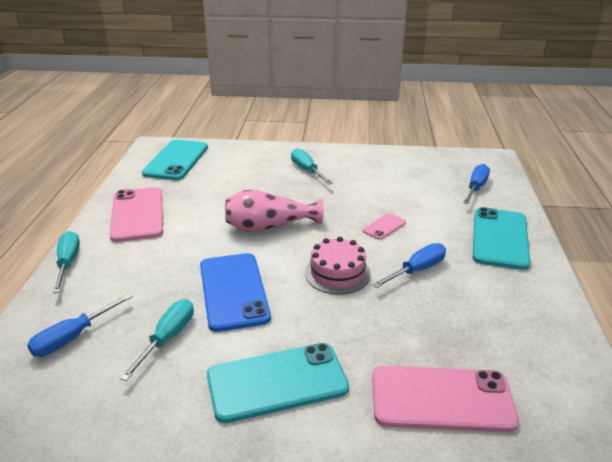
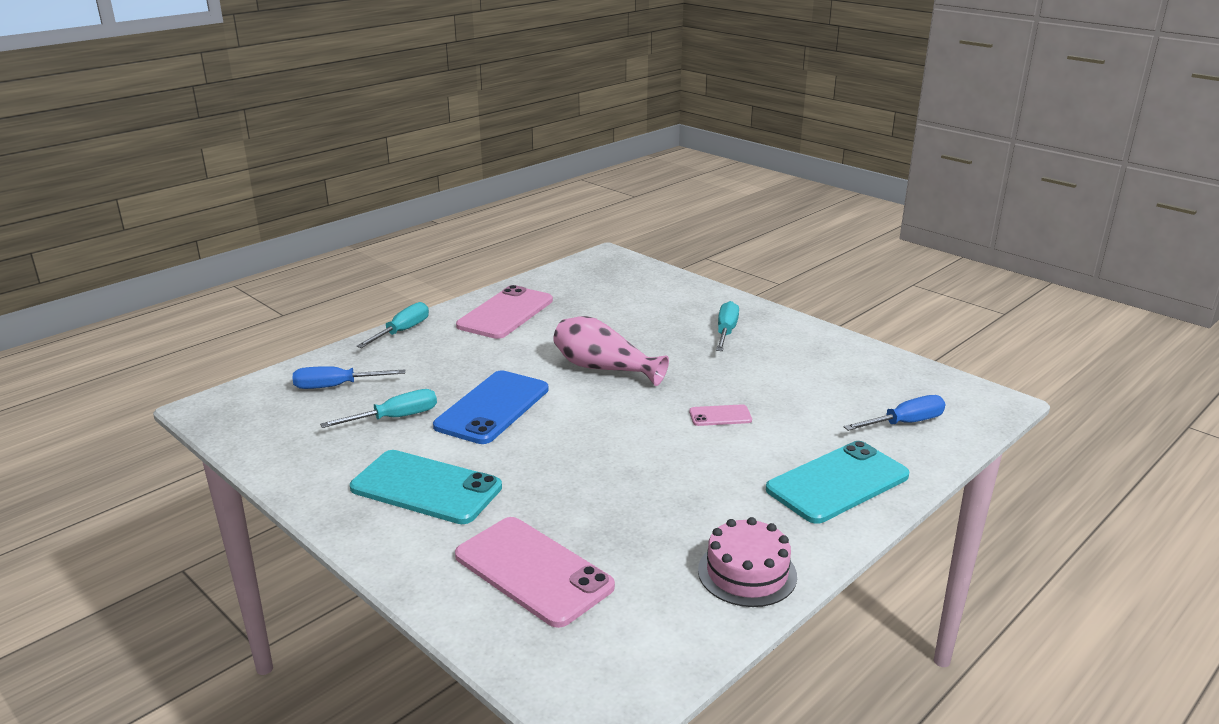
camera: 40 degrees right, 5 degrees down
turquoise phone [142,140,208,180] -> none
pink cake [305,237,371,294] -> pink cake moved to [698,517,797,607]
blue screwdriver [372,243,446,288] -> none

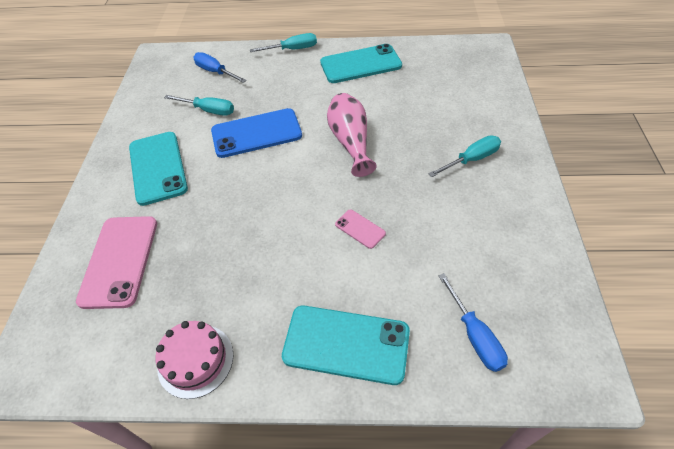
camera: 50 degrees right, 25 degrees up
pink phone [456,285,553,339] -> turquoise phone [320,44,402,83]
blue screwdriver [844,395,946,431] -> blue screwdriver turned 45 degrees clockwise [438,273,508,372]

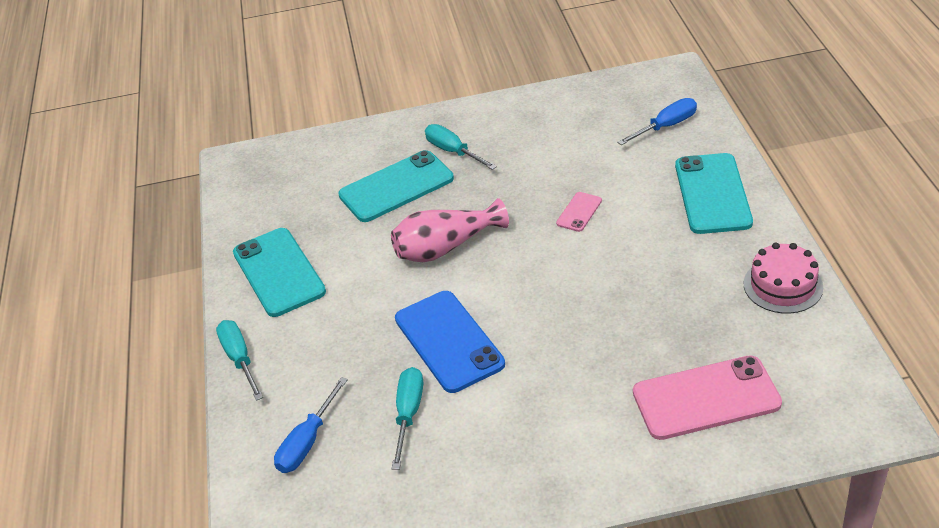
camera: 100 degrees left, 10 degrees down
turquoise phone [129,132,188,206] -> turquoise phone moved to [338,150,454,222]

